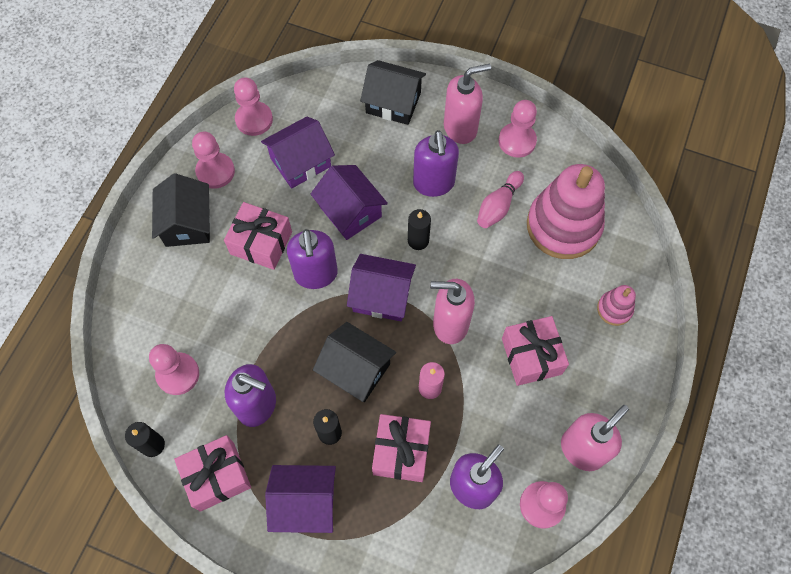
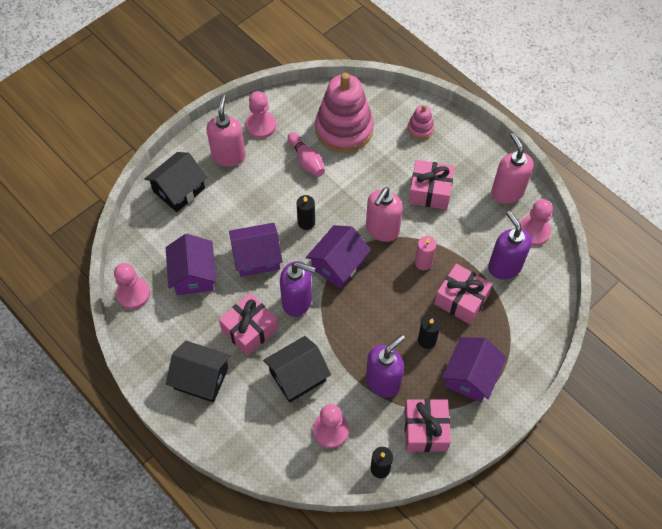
camera: 65 degrees left, 5 degrees down
pink pawn [192,131,235,189] -> none
black house [313,322,396,402] -> black house moved to [263,336,331,402]
purple soap dispenser [413,130,459,197] -> none

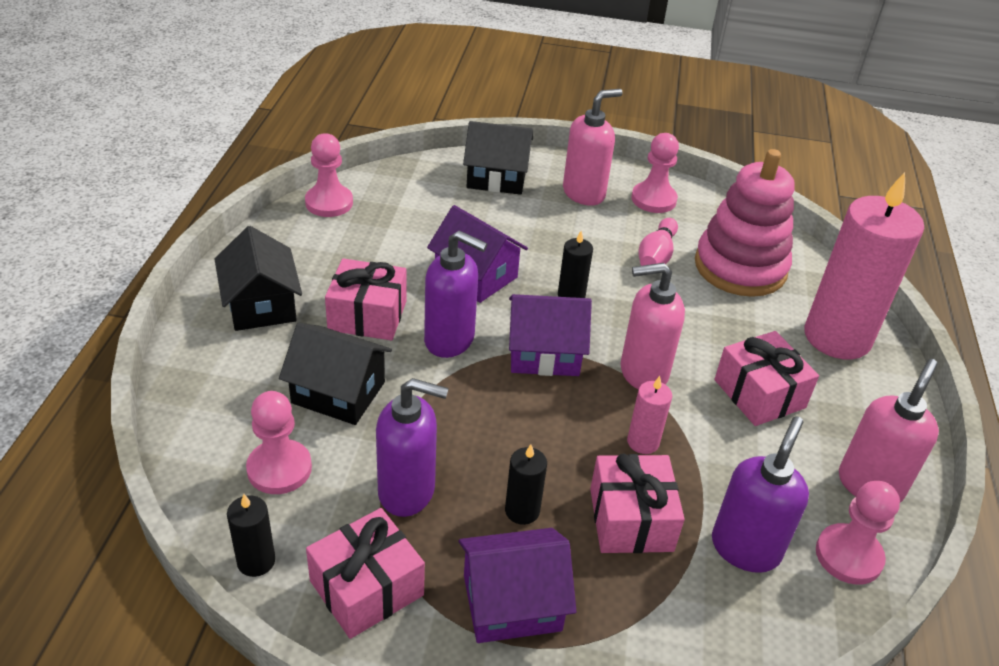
camera: 50 degrees right, 20 degrees down
purple house [166,234,216,295] -> none
purple soap dispenser [280,261,316,317] -> purple soap dispenser turned 45 degrees counterclockwise [424,230,487,358]
pink stacking toy [408,105,434,140] -> pink candle [804,172,924,359]

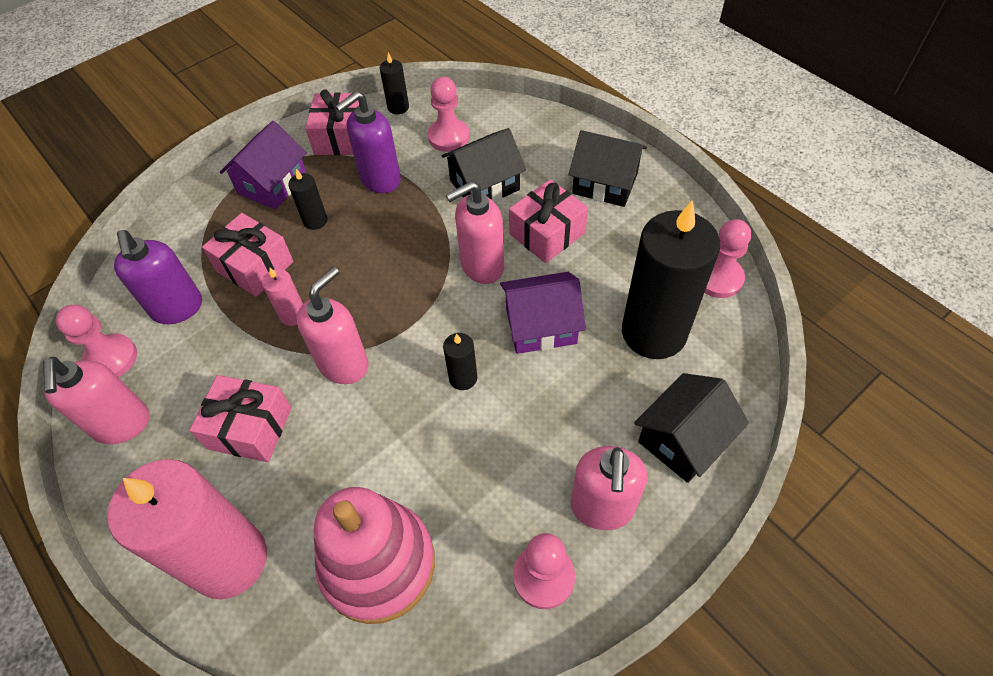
camera: 135 degrees right, 15 degrees up
purple soap dispenser [424,230,487,358] -> pink soap dispenser [446,181,504,284]
purple house [509,294,592,376] -> none
pink bowling pin [638,218,678,266] -> none
none -> black candle [622,201,720,359]

